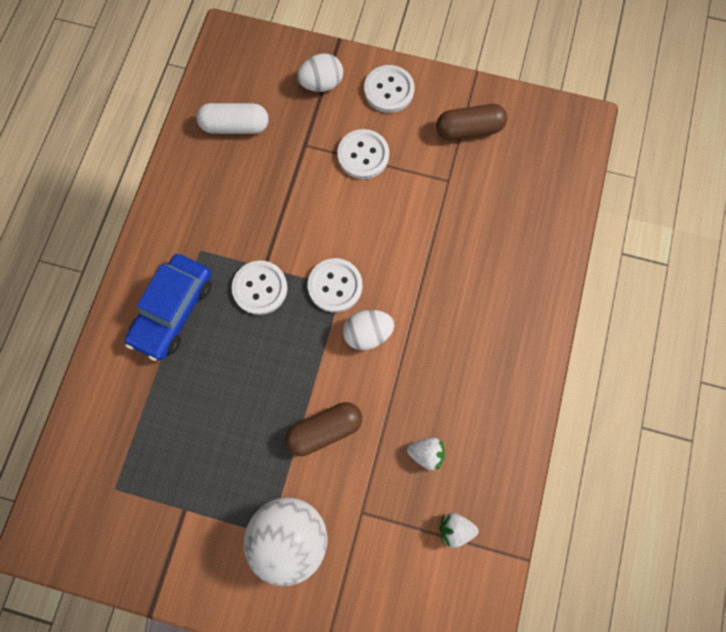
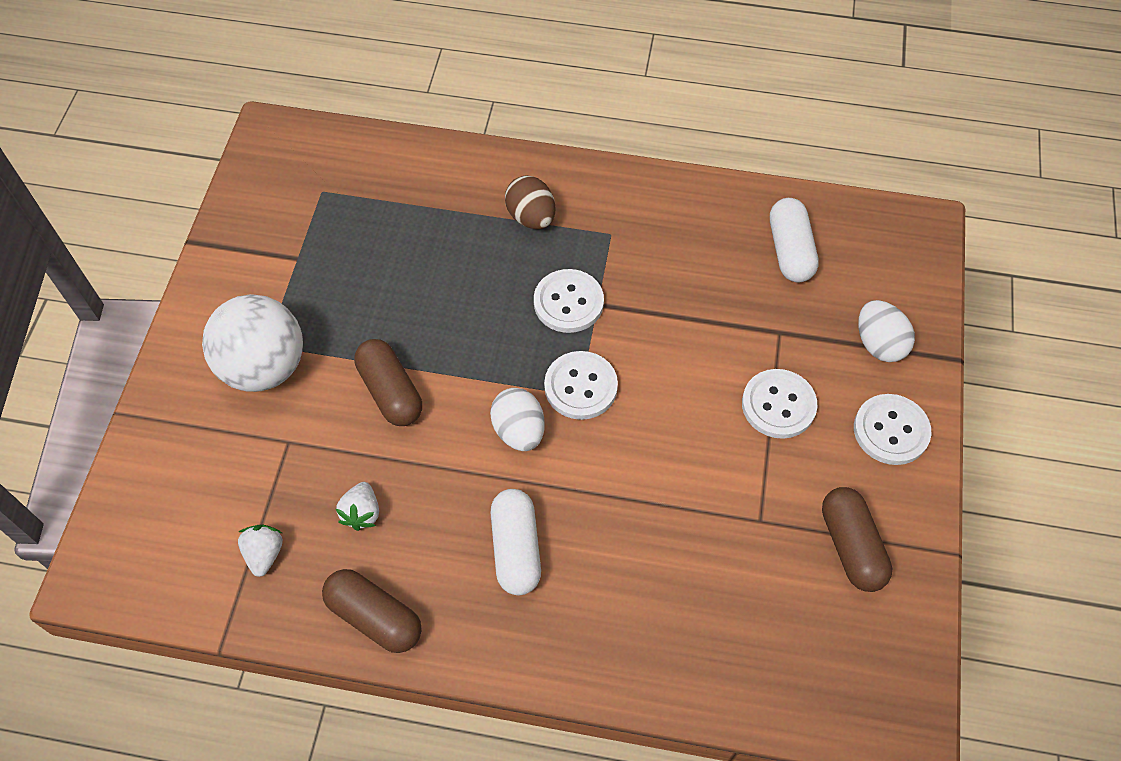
camera: 85 degrees right, 15 degrees down
blue car [125,254,212,361] -> brown egg [505,175,555,229]
none -> brown capsule [322,569,422,653]
none -> white capsule [491,489,541,595]

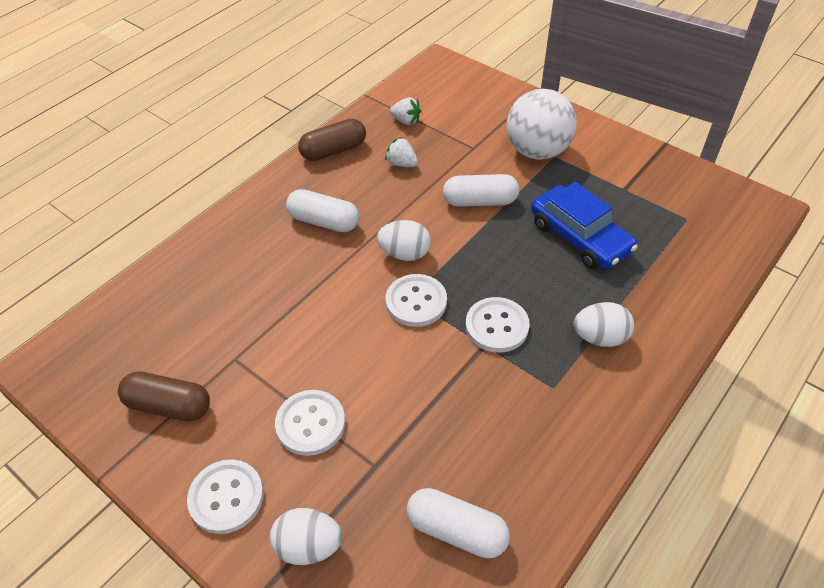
camera: 120 degrees right, 10 degrees down
brown capsule [354,339,422,426] -> white capsule [443,174,519,207]
brown egg [505,175,555,229] -> white egg [573,302,634,347]
none -> blue car [531,182,638,269]

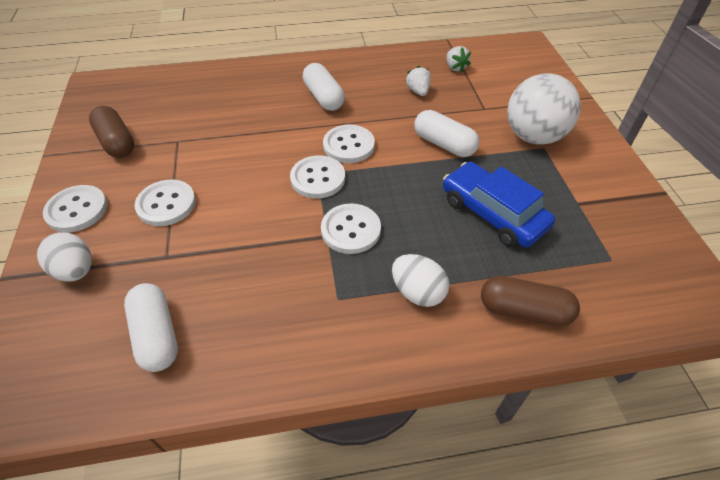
camera: 40 degrees right, 0 degrees up
brown capsule [298,118,366,161] -> brown capsule moved to [481,276,580,327]
white egg [377,220,431,261] -> white button [323,125,375,163]
blue car [531,182,638,269] -> blue car turned 135 degrees clockwise [443,162,555,248]

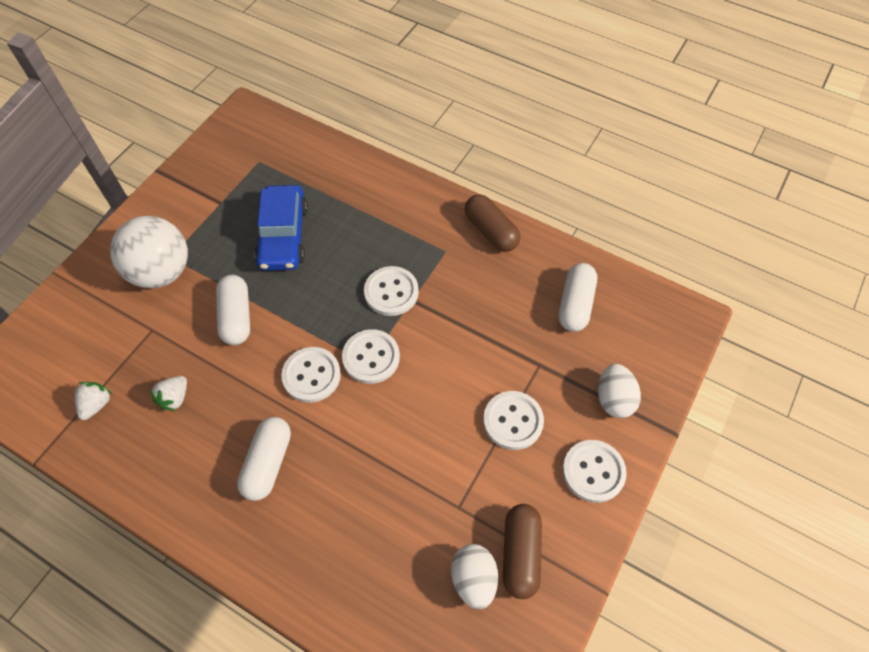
camera: 140 degrees left, 10 degrees up
white egg [392,254,449,307] -> white egg moved to [451,544,498,610]
brown capsule [481,276,580,327] -> brown capsule moved to [465,194,520,252]

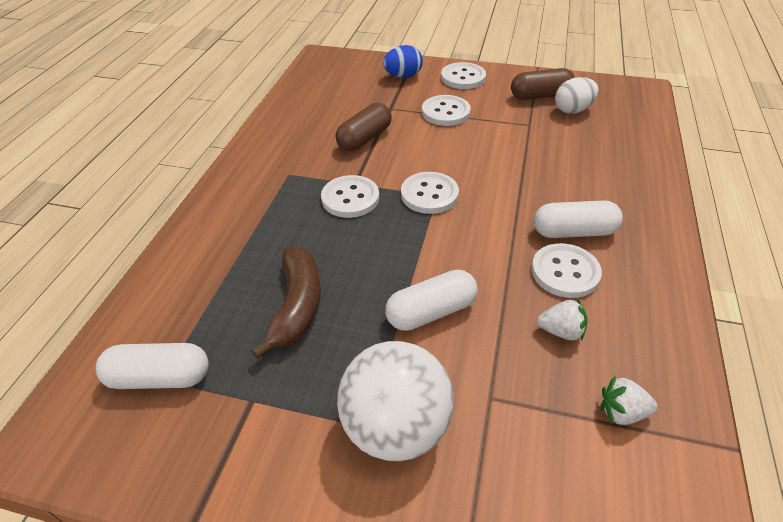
camera: 105 degrees left, 15 degrees down
blue car [255,185,308,271] -> brown banana [251,246,321,359]
white button [281,347,341,403] -> white button moved to [531,243,602,298]
brown capsule [465,194,520,252] -> brown capsule moved to [336,103,392,151]
white capsule [558,263,597,332] -> white capsule moved to [96,343,209,389]
white egg [598,364,641,418] -> blue egg [383,45,423,78]

